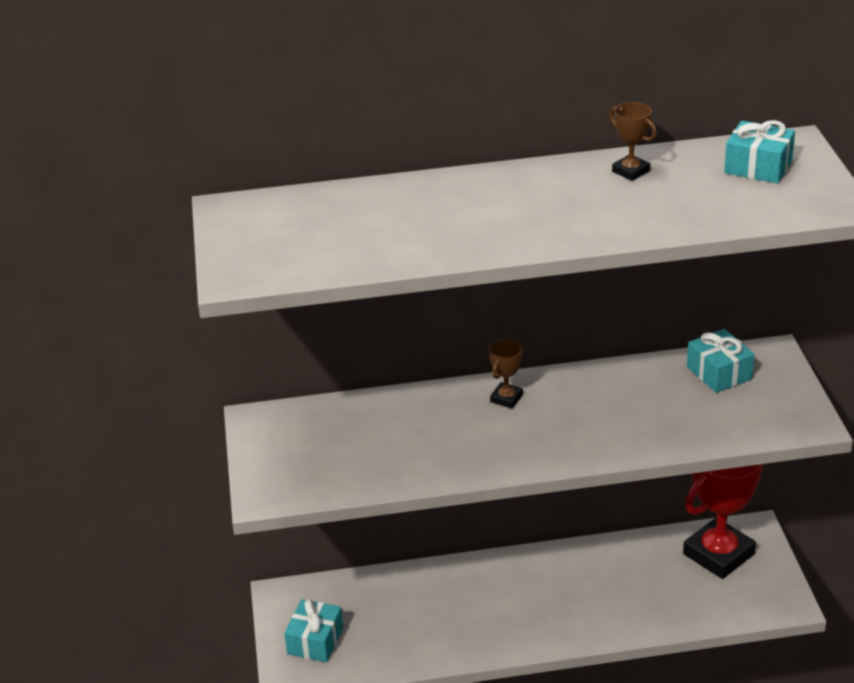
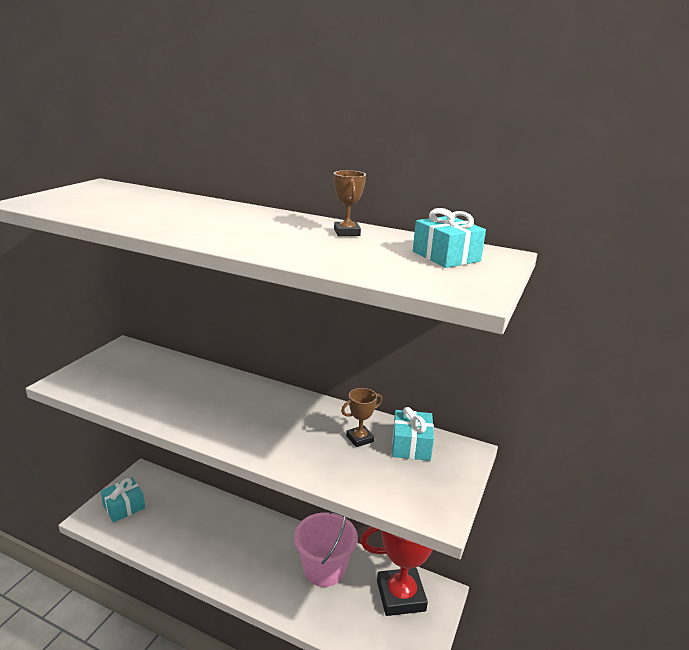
camera: 30 degrees right, 10 degrees down
brown trophy [489,338,523,408] -> brown trophy moved to [341,388,383,447]
none -> pink bucket [294,511,358,587]

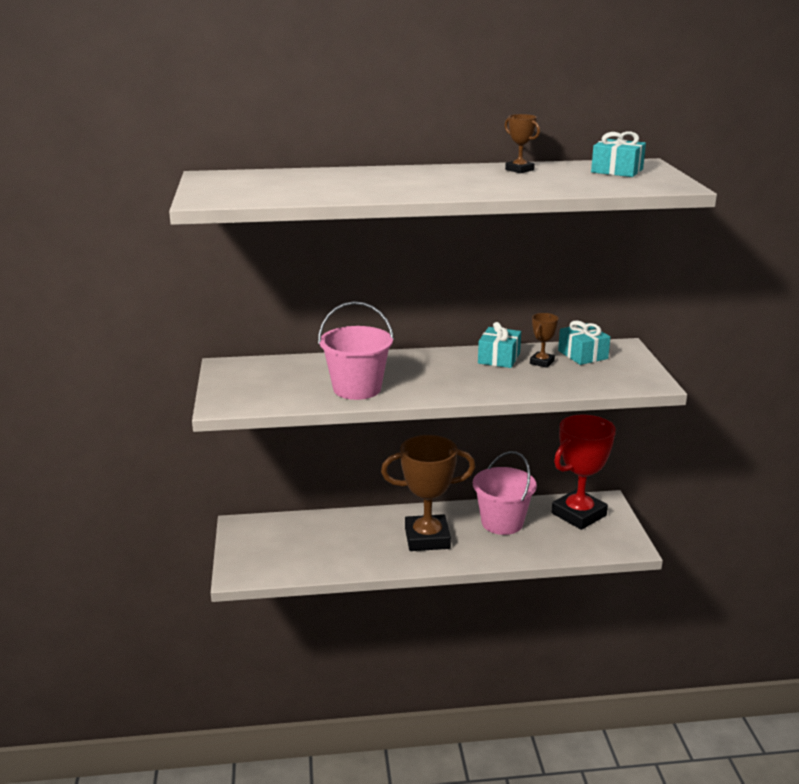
camera: 30 degrees left, 0 degrees up
turquoise gift [101,478,145,523] -> turquoise gift moved to [478,322,521,368]
none -> pink bucket [318,301,394,400]
none -> brown trophy [381,435,476,551]

